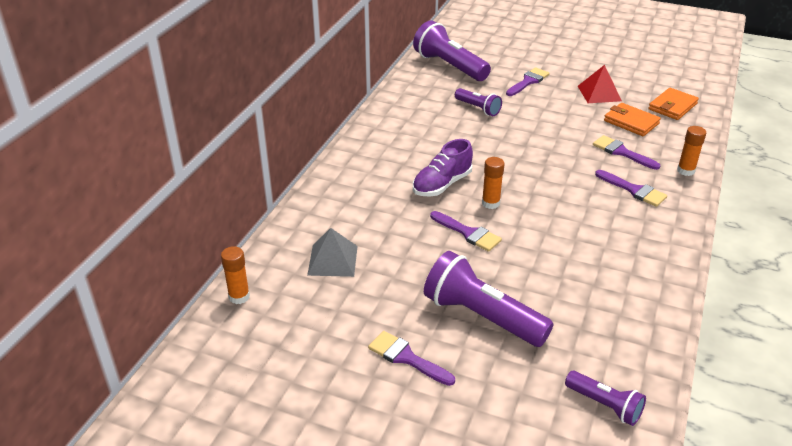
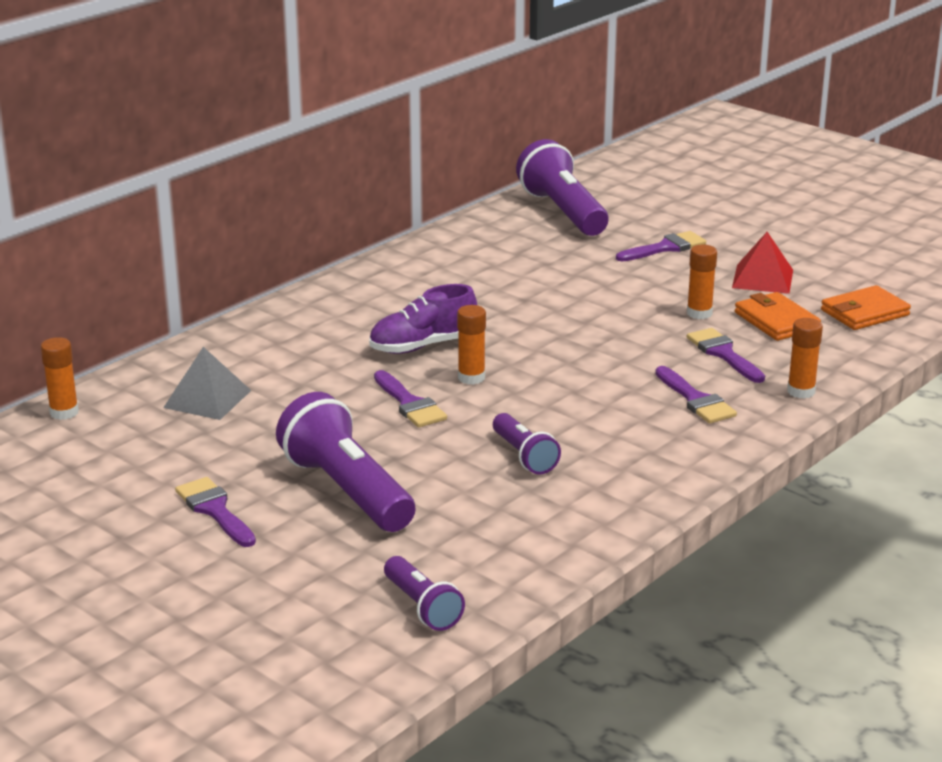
camera: 20 degrees right, 10 degrees down
purple flashlight [455,88,502,116] -> purple flashlight moved to [493,413,561,475]
none -> orange glue stick [687,245,717,319]

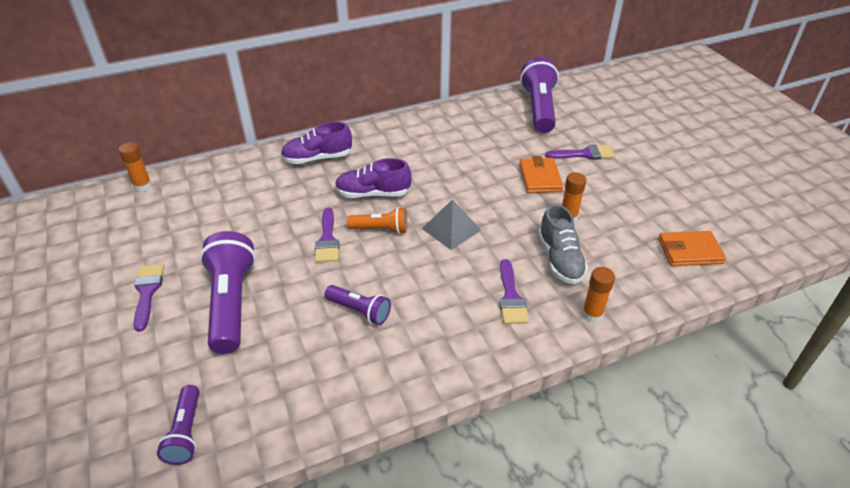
camera: 25 degrees right, 15 degrees up
grey pyramid [163,347,252,420] -> grey pyramid moved to [422,199,481,250]
orange glue stick [457,305,486,385] -> orange flashlight [347,207,407,234]
purple flashlight [493,413,561,475] -> purple flashlight turned 60 degrees counterclockwise [325,285,391,325]
purple brush [687,328,765,383] -> grey shoe [538,204,588,284]
red pyramid [732,232,793,294] -> none
orange wallet [735,292,821,341] -> orange wallet moved to [519,156,563,193]
none -> purple shoe [281,122,352,164]

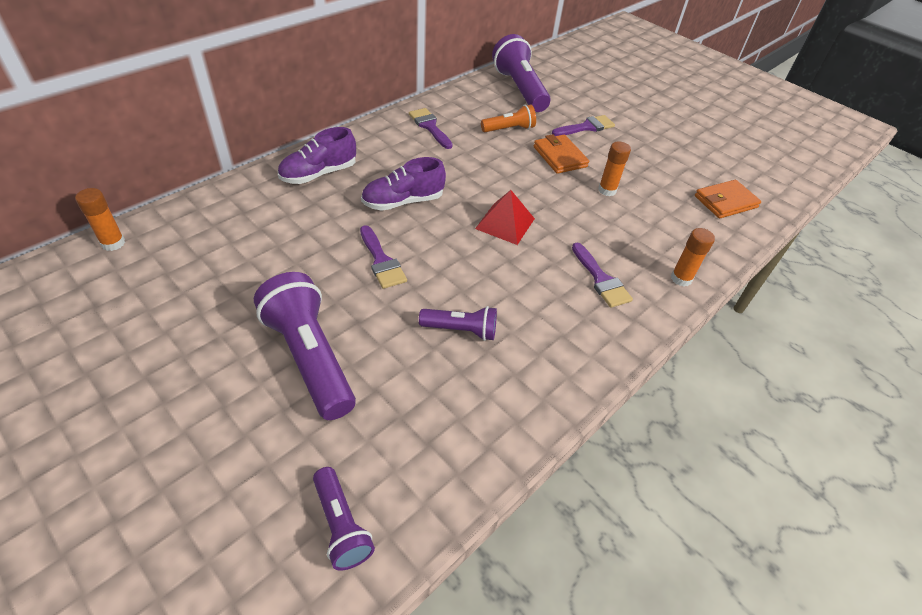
camera: 25 degrees left, 5 degrees up
purple brush [134,264,164,332] -> purple brush moved to [409,108,453,149]
orange flashlight [347,207,407,234] -> orange flashlight moved to [481,105,536,132]
grey pyramid [422,199,481,250] -> red pyramid [475,190,535,245]
grey shoe [538,204,588,284] -> none

